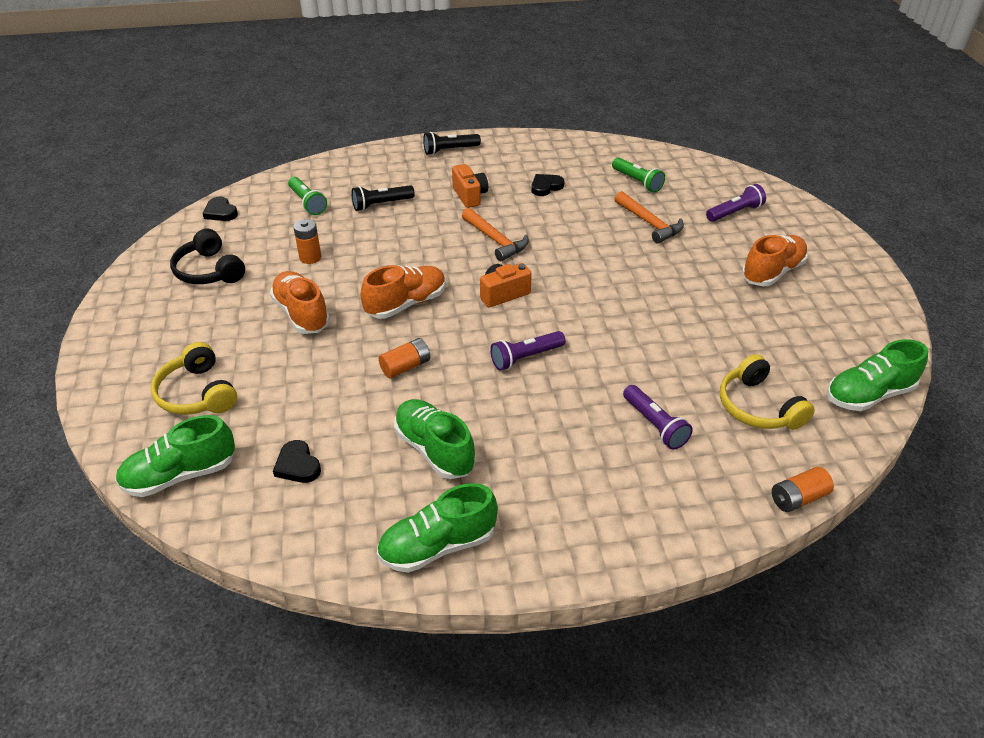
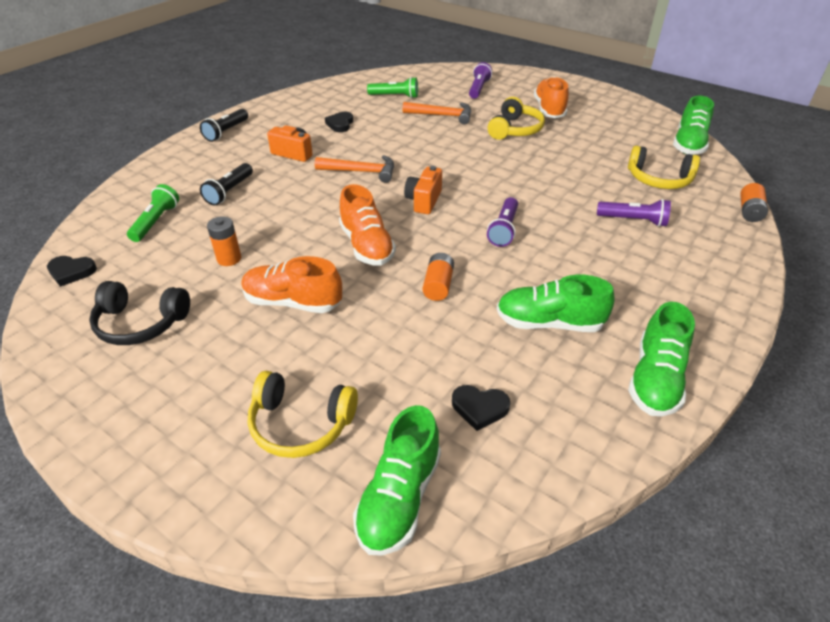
camera: 45 degrees left, 0 degrees up
green flashlight [288,177,327,215] -> green flashlight turned 90 degrees counterclockwise [127,184,179,242]
orange shoe [361,265,446,319] -> orange shoe turned 150 degrees clockwise [339,184,396,265]
none -> yellow headphones [488,97,545,140]

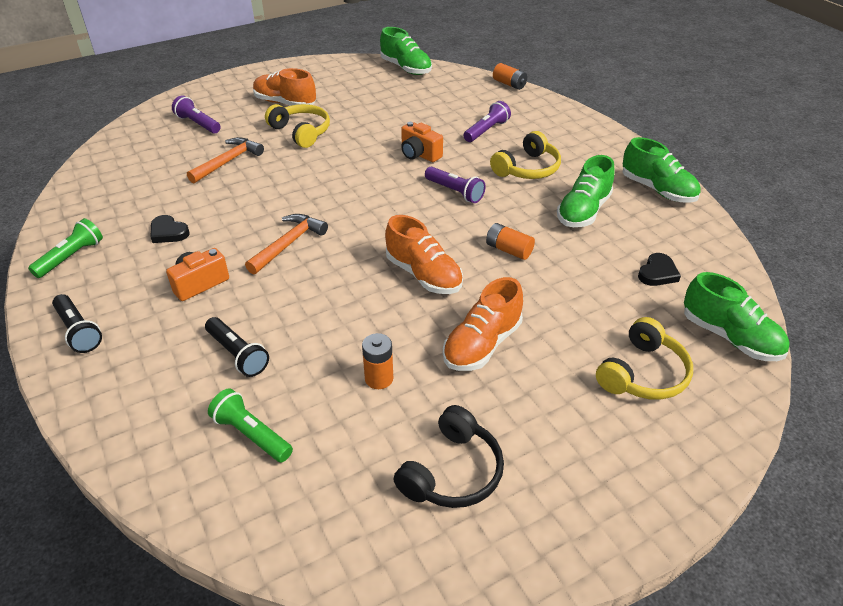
camera: 65 degrees left, 0 degrees up
black heart [47,256,97,287] -> none
orange shoe [339,184,396,265] -> orange shoe turned 45 degrees clockwise [385,215,463,294]
green flashlight [367,77,418,98] -> green flashlight moved to [28,218,103,278]
orange camera [404,166,442,214] -> orange camera moved to [401,122,443,162]
yellow headphones [628,146,700,189] -> yellow headphones moved to [490,131,561,179]

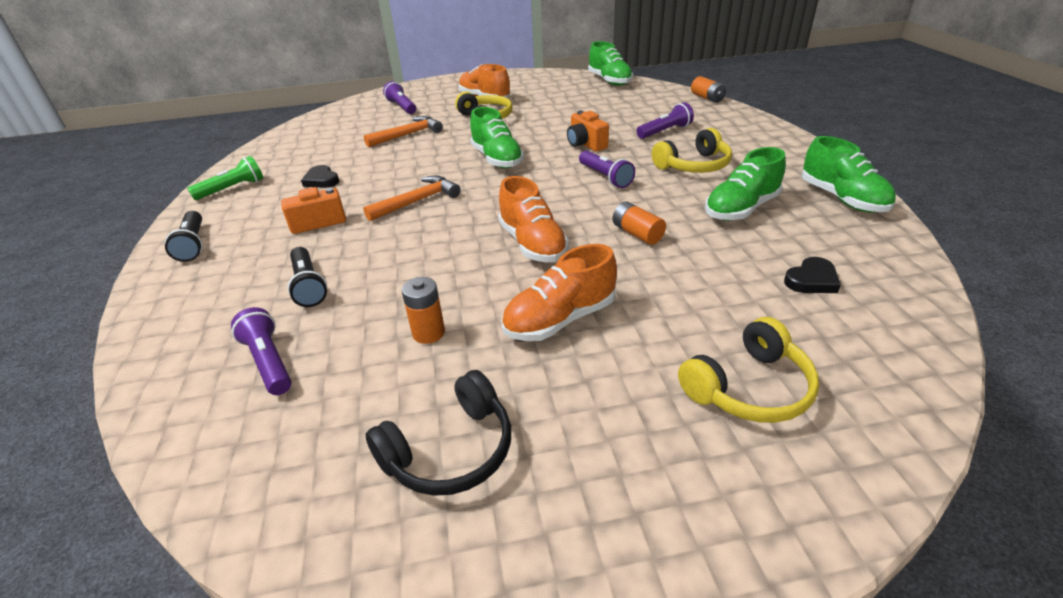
camera: 20 degrees right, 5 degrees down
green flashlight [208,389,293,463] -> purple flashlight [231,307,291,395]
green shoe [684,272,790,361] -> green shoe moved to [470,107,524,168]

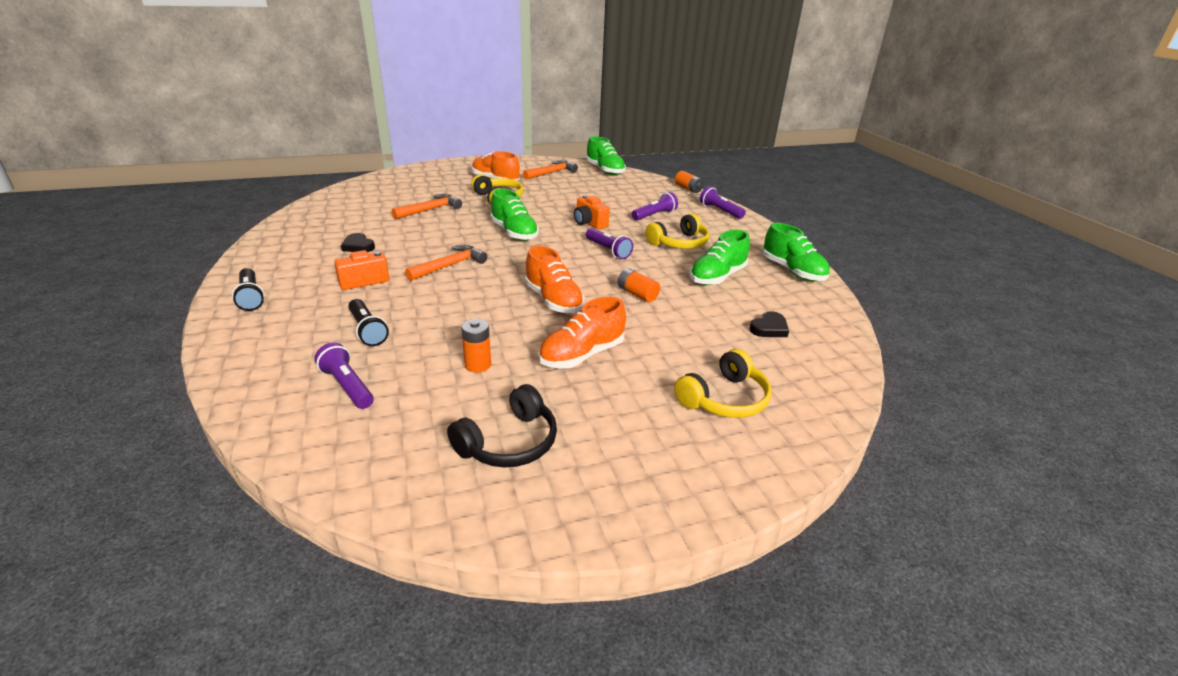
camera: 10 degrees left, 5 degrees down
green flashlight [187,156,263,200] -> none
purple flashlight [383,81,416,114] -> purple flashlight moved to [700,186,746,219]
none -> orange hammer [523,160,578,180]

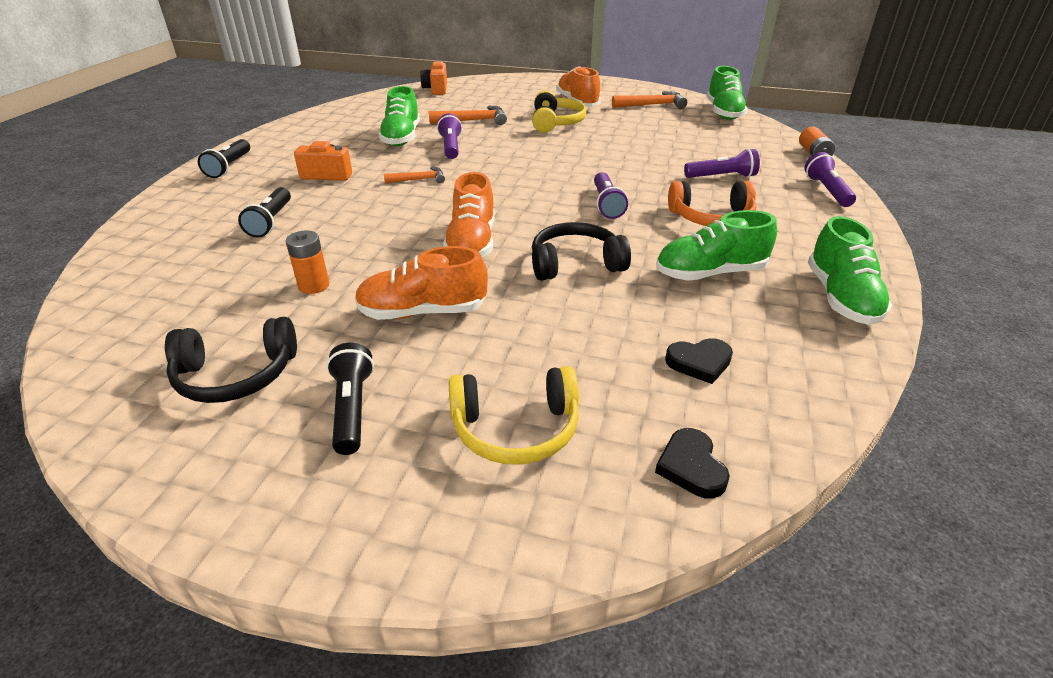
camera: 35 degrees right, 5 degrees up
purple flashlight [314,342,374,409] -> purple flashlight moved to [437,113,462,159]
black heart [341,233,375,252] -> black heart moved to [655,428,730,499]
orange hammer [405,245,487,281] -> orange hammer [384,167,445,183], size x0.64
green shoe [491,189,539,241] -> green shoe moved to [378,86,420,146]
orange camera [574,195,610,230] -> orange camera moved to [420,61,447,95]
orange battery [617,268,660,302] -> black headphones [532,222,631,280]
yellow headphones [645,213,709,249] -> orange headphones [668,181,757,226]
none -> black flashlight [326,343,374,455]

